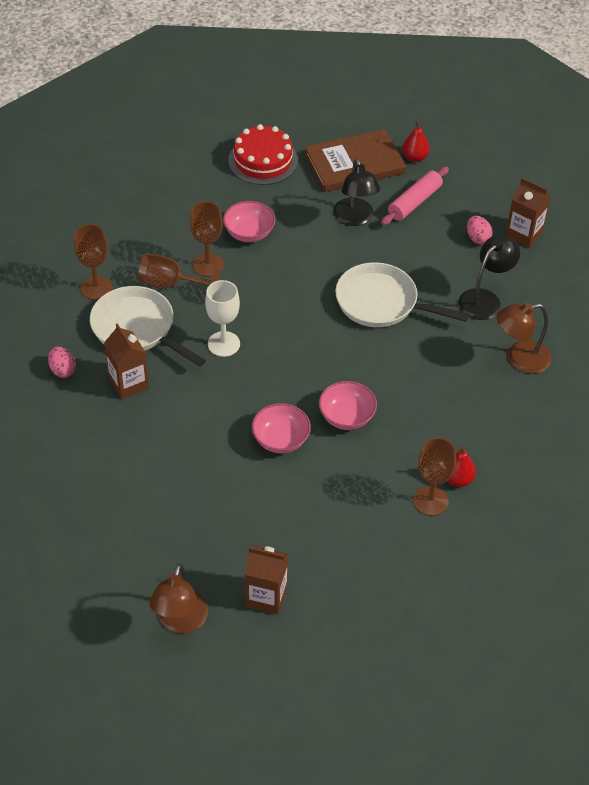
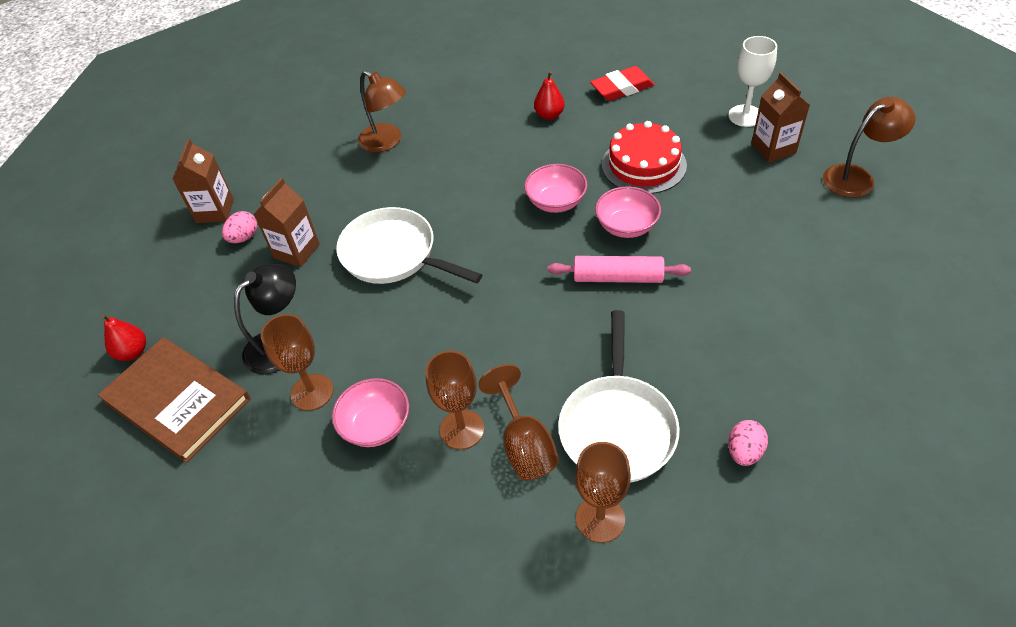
camera: 120 degrees left, 0 degrees up
brown carton [104,323,149,399] -> brown carton moved to [254,178,320,267]
white goblet [205,280,240,357] -> white goblet moved to [728,36,777,127]
red cake [228,124,298,185] -> red cake moved to [602,121,687,194]
white pan [335,262,469,327] -> white pan turned 135 degrees clockwise [336,207,482,284]
pink rolling pin [381,166,449,225] -> pink rolling pin moved to [548,256,691,283]
brown goblet [413,438,456,516] -> brown goblet moved to [261,314,334,411]
black lamp [458,235,520,320] -> none
none -> red eraser [590,66,655,101]

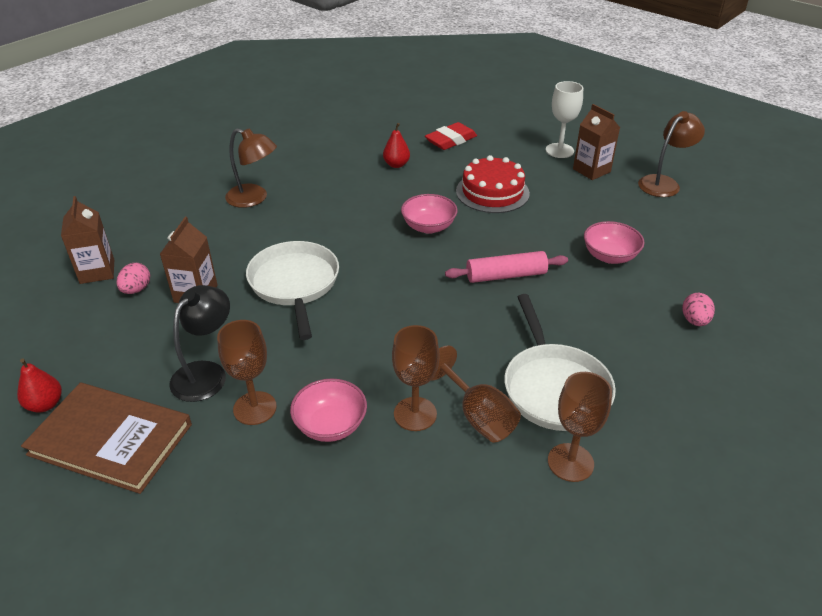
camera: 20 degrees left, 10 degrees down
white pan [336,207,482,284] -> white pan turned 60 degrees clockwise [246,241,339,340]
pink bowl [595,186,661,238] -> pink bowl moved to [584,221,645,264]
pink egg [728,420,768,466] -> pink egg moved to [682,293,715,326]

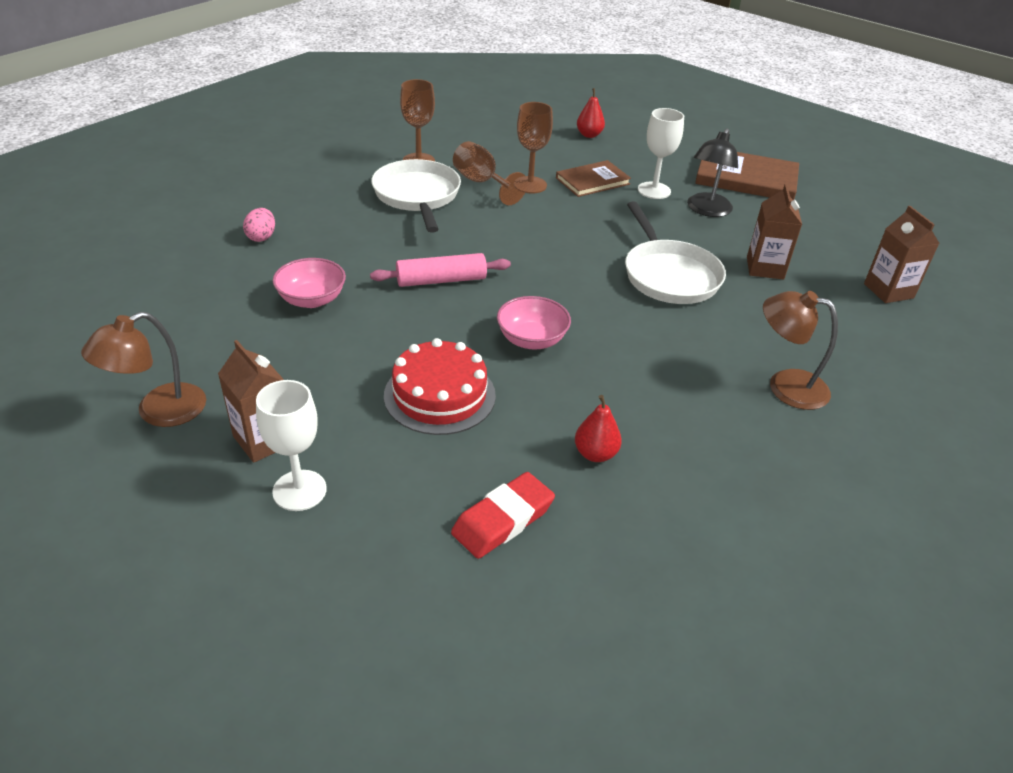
camera: 175 degrees right, 0 degrees up
red pear [17,359,62,412] -> red pear moved to [577,88,605,138]
pink egg [116,263,150,294] -> none
brown goblet [217,320,277,425] -> white goblet [638,108,684,199]
pink bowl [290,379,367,442] -> brown book [556,160,631,197]

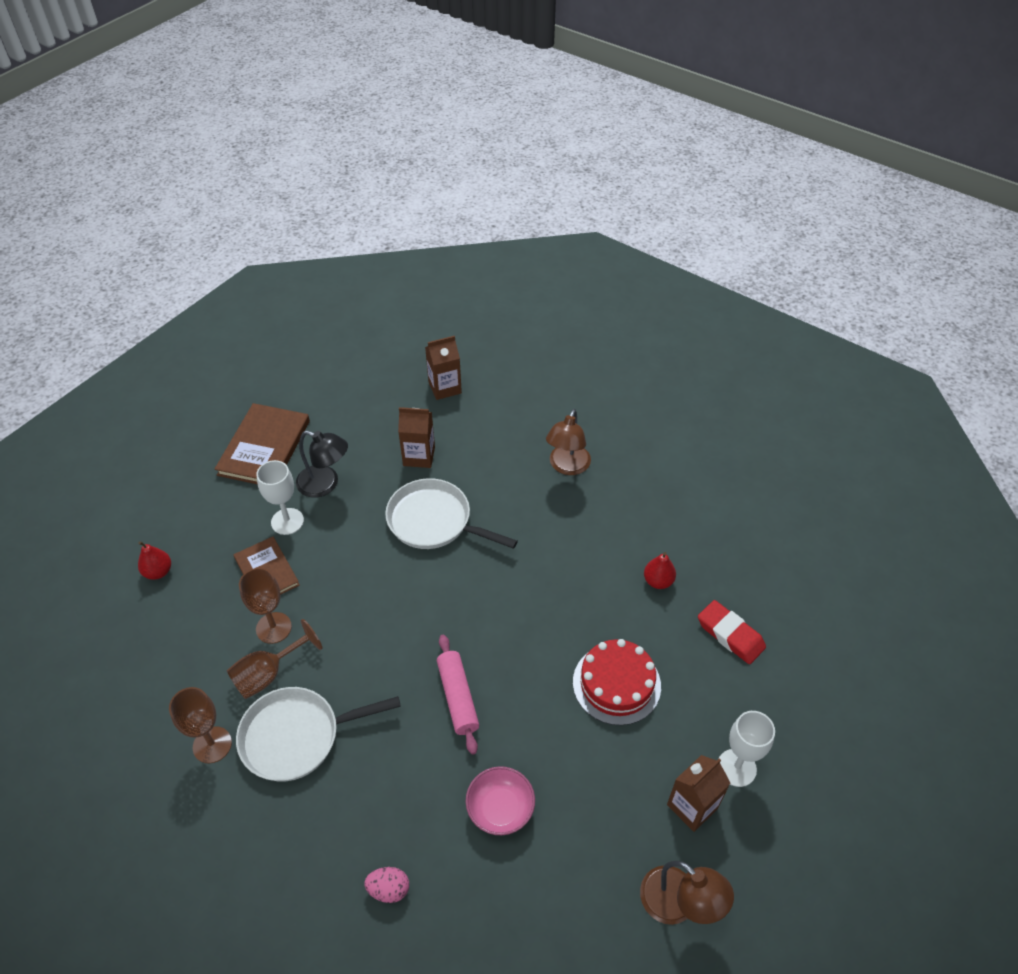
camera: 90 degrees left, 10 degrees up
pink bowl [497,296,571,350] -> none
white pan [625,201,726,304] -> white pan turned 135 degrees counterclockwise [385,478,518,549]

